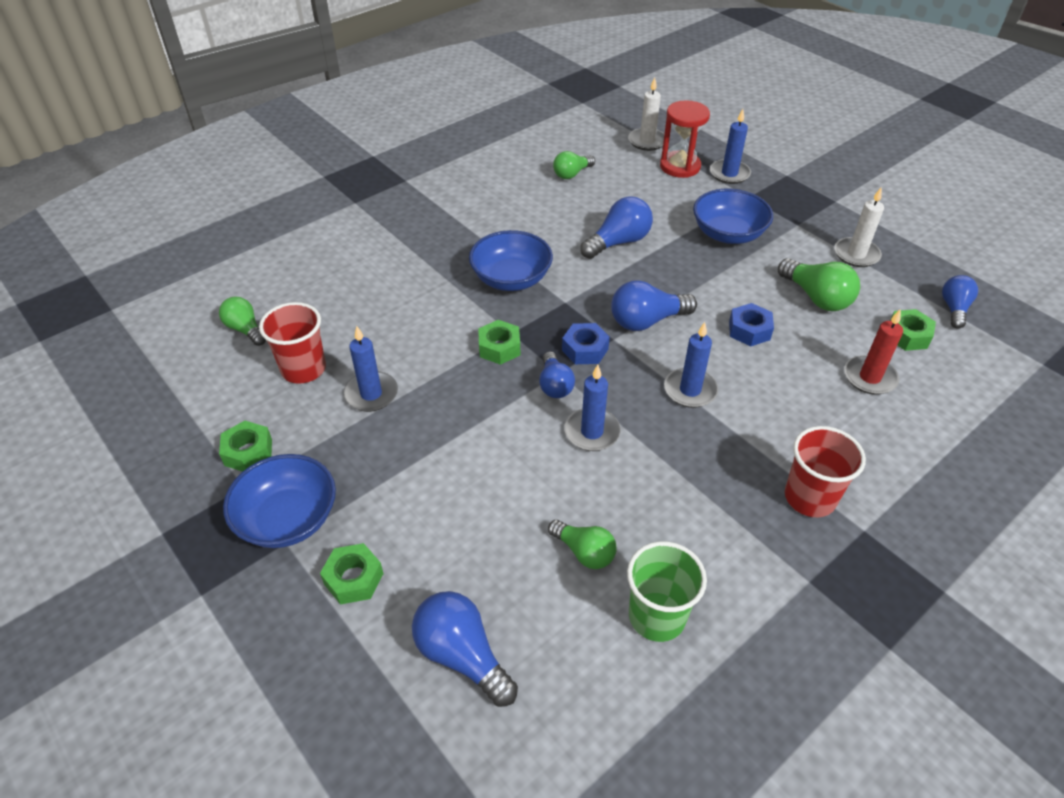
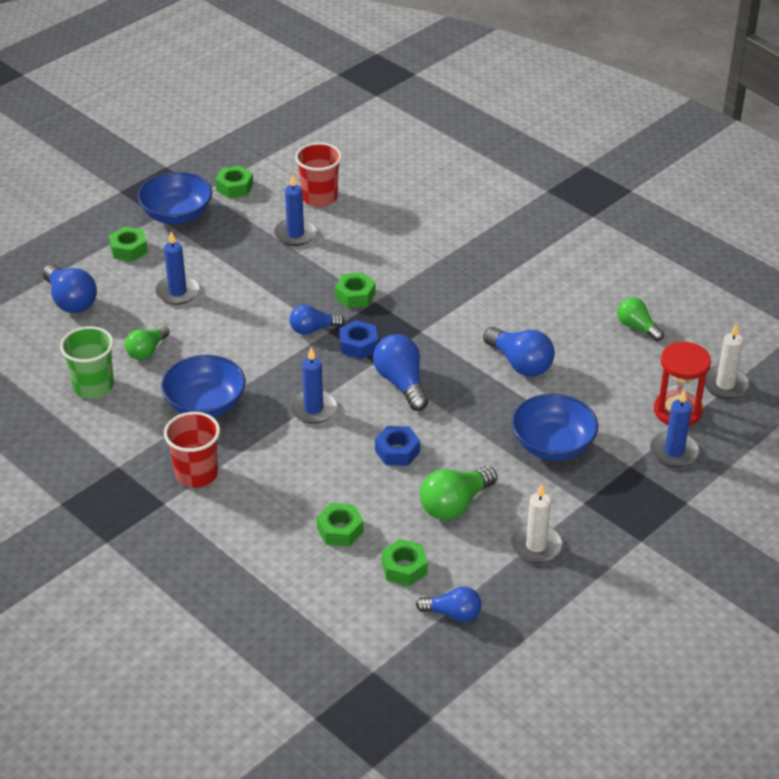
camera: 85 degrees right, 5 degrees down
green light bulb [219,296,266,346] -> none
blue light bulb [412,591,518,707] -> blue light bulb turned 105 degrees clockwise [43,264,97,313]
blue bowl [469,230,553,291] -> blue bowl moved to [161,355,246,418]
blue candle [564,365,621,451] -> blue candle moved to [155,231,200,305]
red candle [844,309,903,395] -> green nut [317,503,364,547]

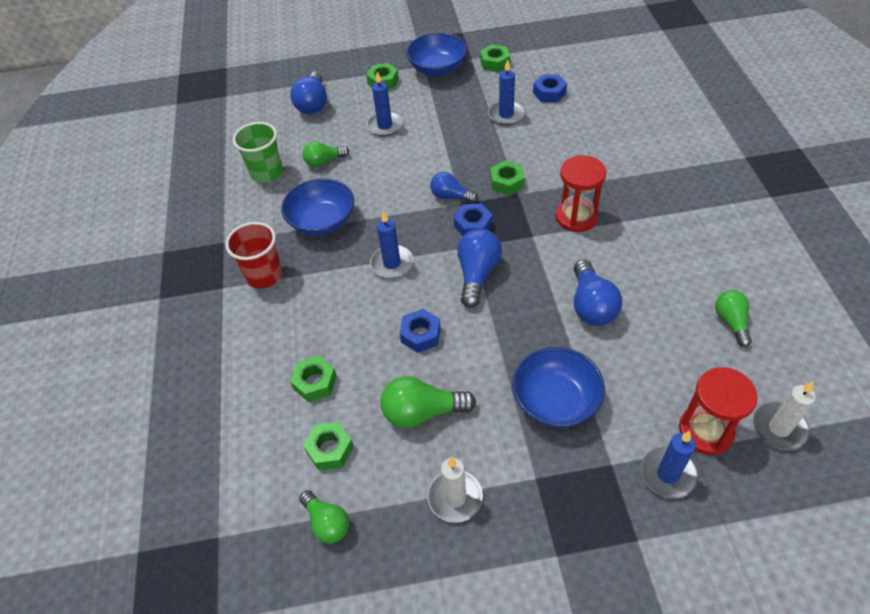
camera: 40 degrees right, 10 degrees up
red cup [295,142,342,207] -> blue nut [533,74,567,102]
blue light bulb [416,586,482,622] -> green light bulb [299,490,349,543]
none -> red hourglass [556,155,606,232]

